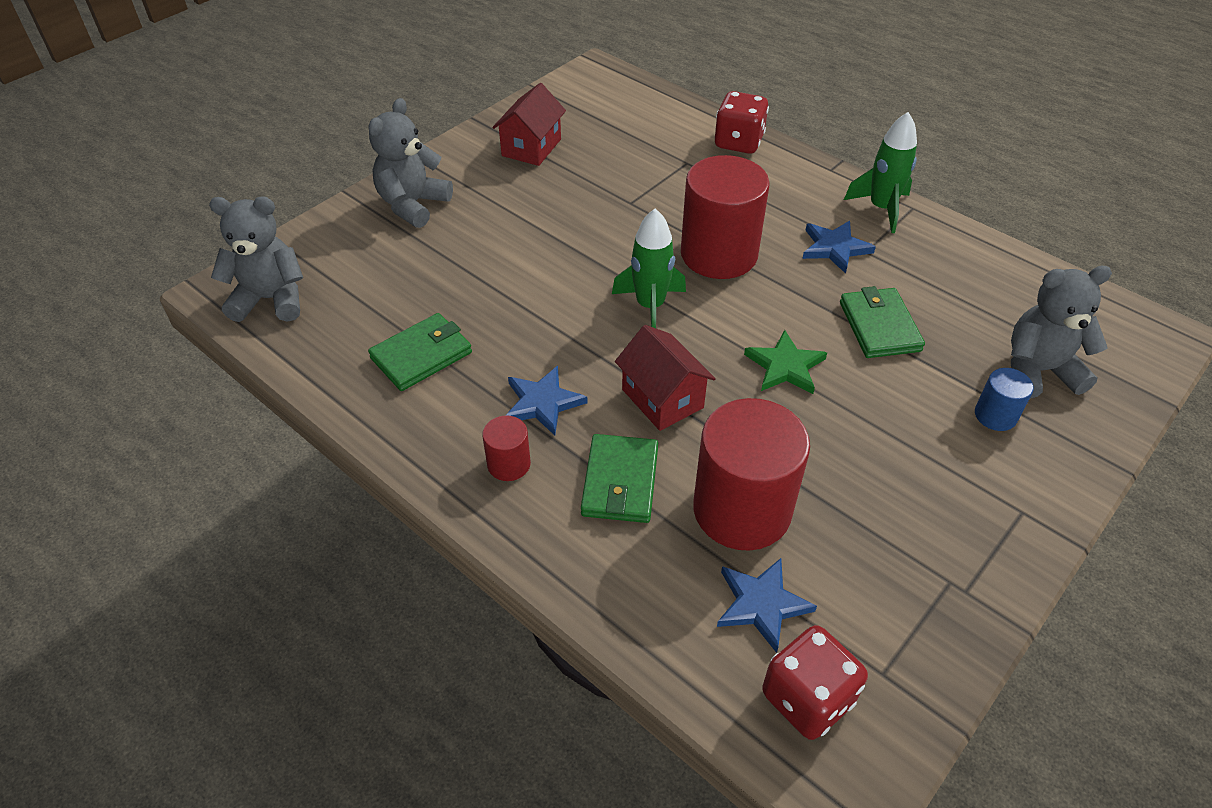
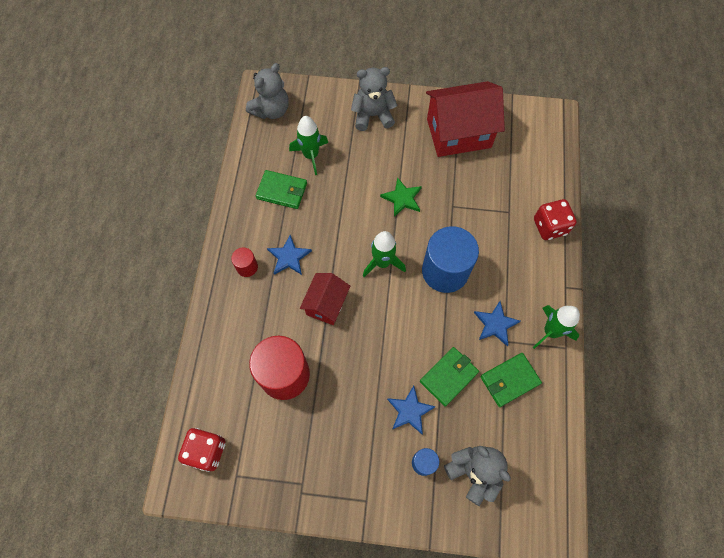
camera: 55 degrees right, 20 degrees up
grey teddy bear [209,196,303,322] -> grey teddy bear turned 75 degrees clockwise [246,63,289,119]
red house [492,83,566,166] -> red house [426,81,505,157], size x1.76
green wallet [581,434,658,523] -> green wallet moved to [480,353,542,407]
red cylinder [681,155,770,279] -> blue cylinder [422,226,479,293]
blue star [717,558,817,653] -> blue star moved to [387,386,436,435]
green star [744,330,827,394] -> green star moved to [380,177,422,217]
none -> green rocket [289,116,328,175]

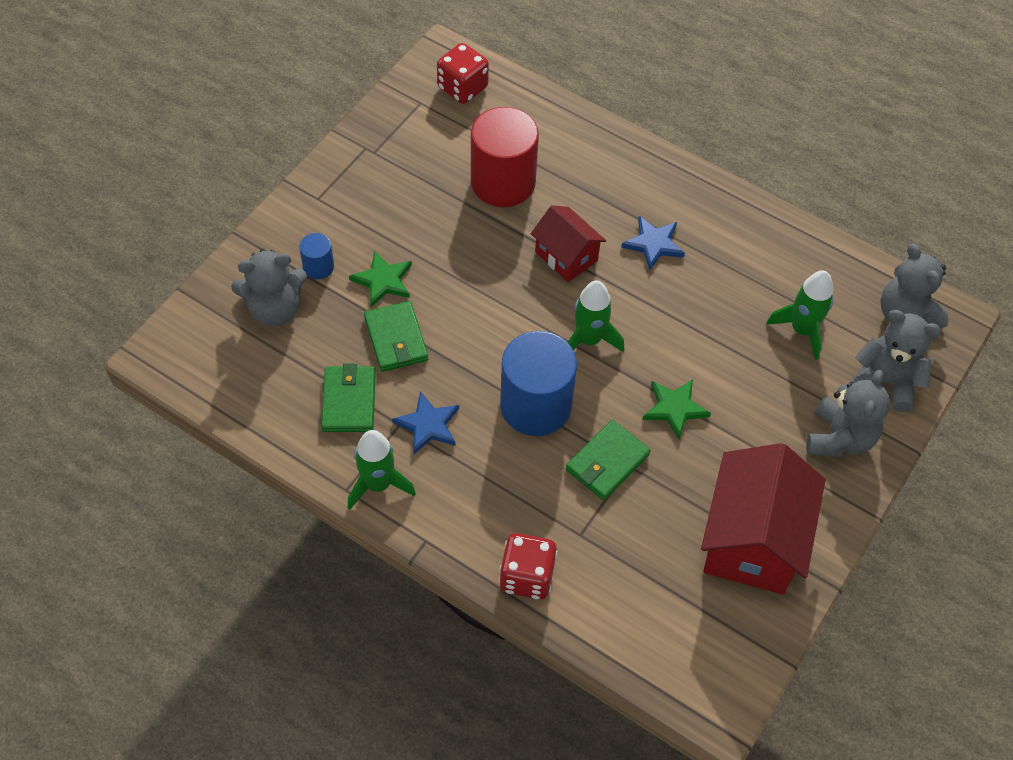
camera: 115 degrees right, 10 degrees down
red cylinder [231,247,258,277] -> none
green wallet [256,170,307,209] -> green wallet moved to [566,420,651,500]
blue star [387,386,436,435] -> green star [349,250,412,307]
none -> grey teddy bear [850,310,941,412]

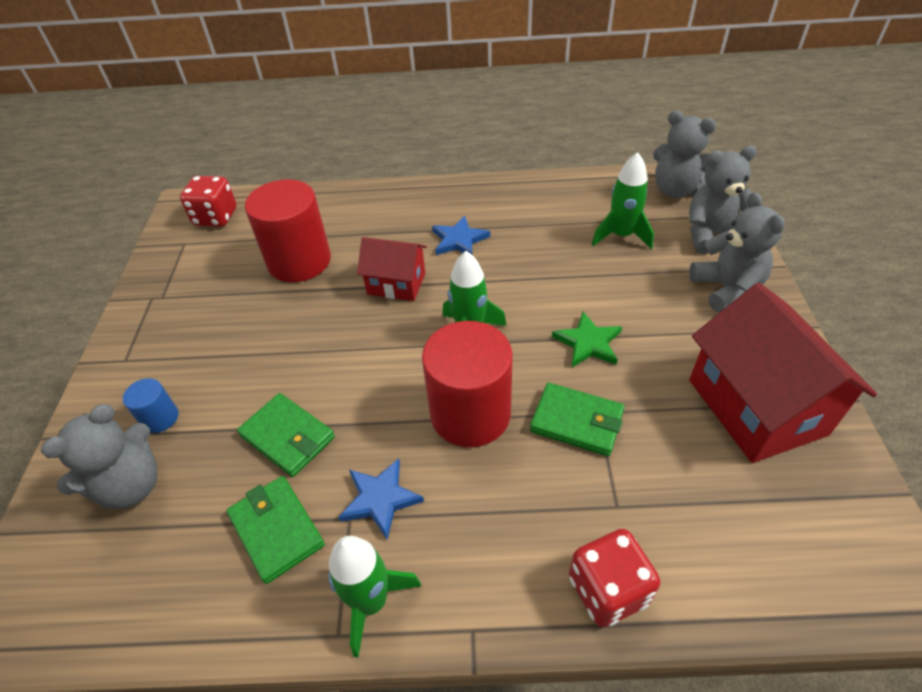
camera: 30 degrees left, 10 degrees down
green star [349,250,412,307] -> none
blue cylinder [500,331,577,436] -> red cylinder [422,321,513,447]
green wallet [566,420,651,500] -> green wallet turned 75 degrees counterclockwise [530,383,624,456]

